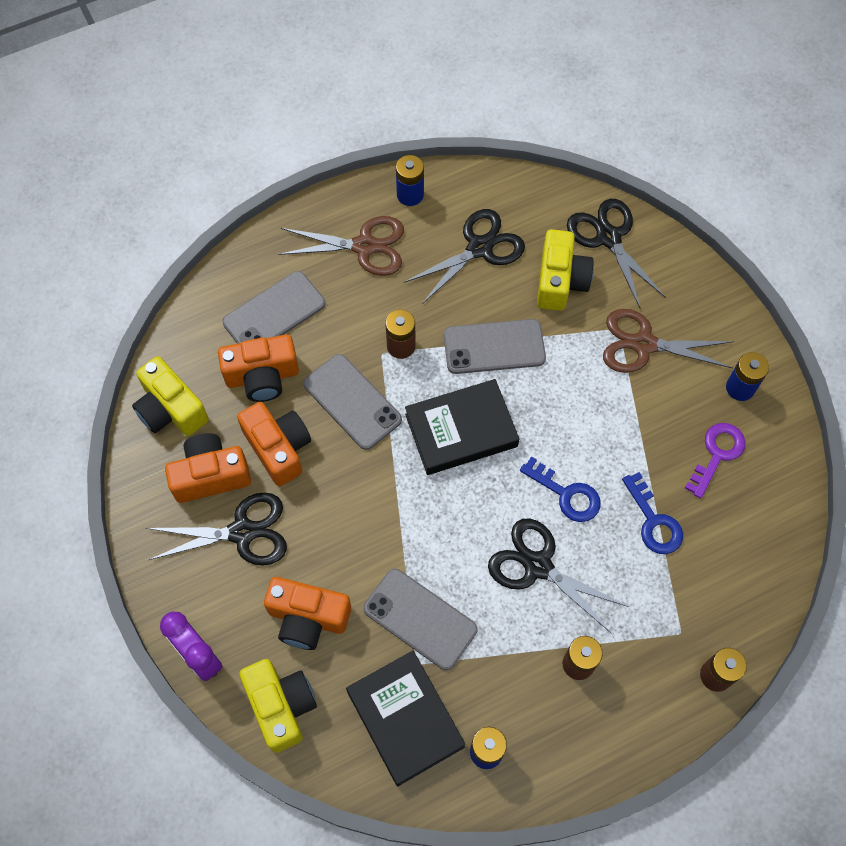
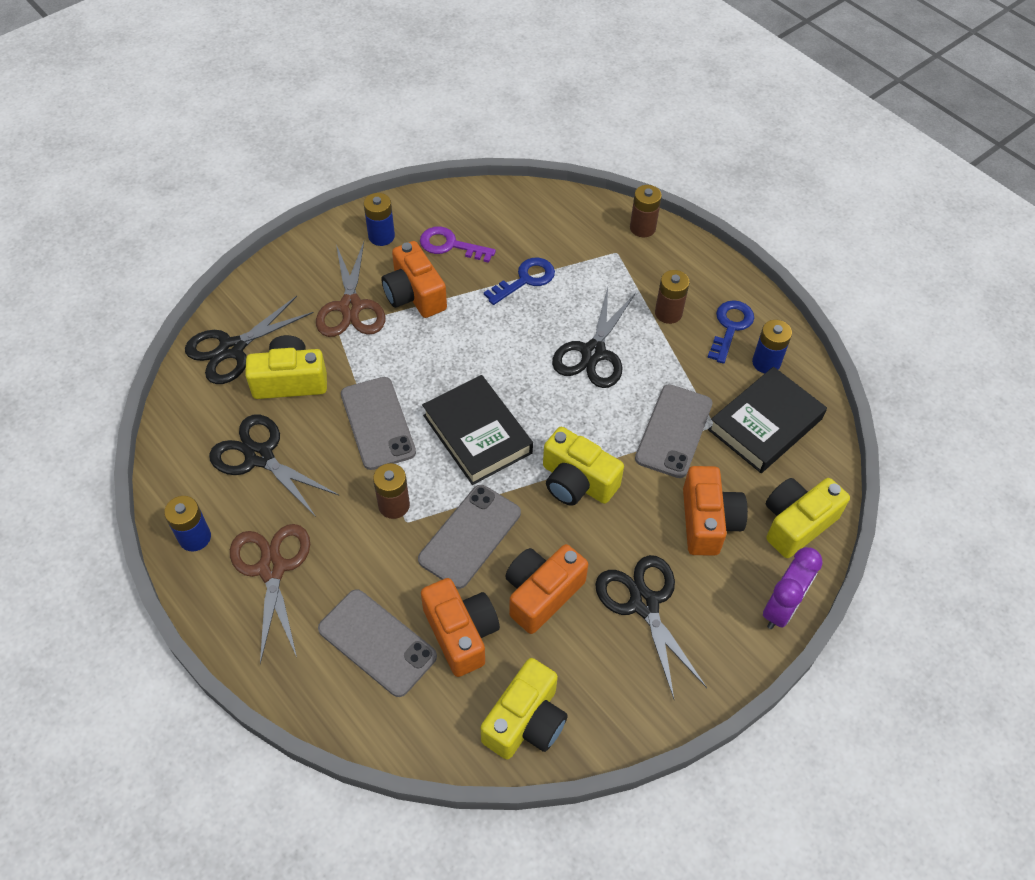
camera: 105 degrees left, 10 degrees down
orange camera [165,433,251,503] -> orange camera moved to [381,241,447,318]
blue key [520,456,601,522] -> blue key moved to [707,300,754,364]
none -> yellow camera [543,427,624,506]

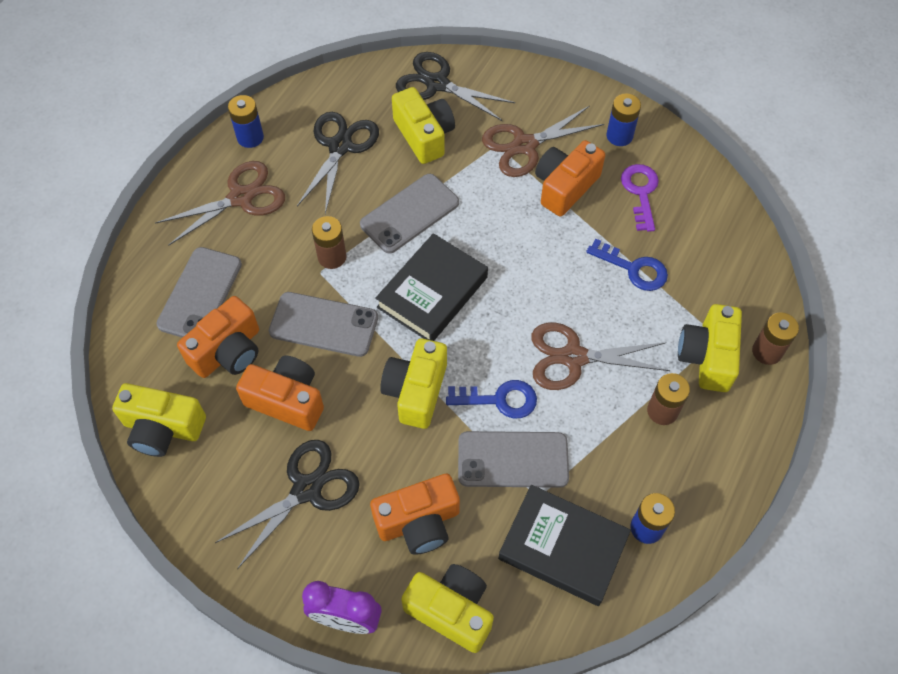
camera: 70 degrees right, 5 degrees up
black scissors [552,288,636,388] -> brown scissors [531,323,670,390]
blue key [707,300,754,364] -> blue key moved to [446,380,537,418]
none -> yellow camera [678,304,742,392]

